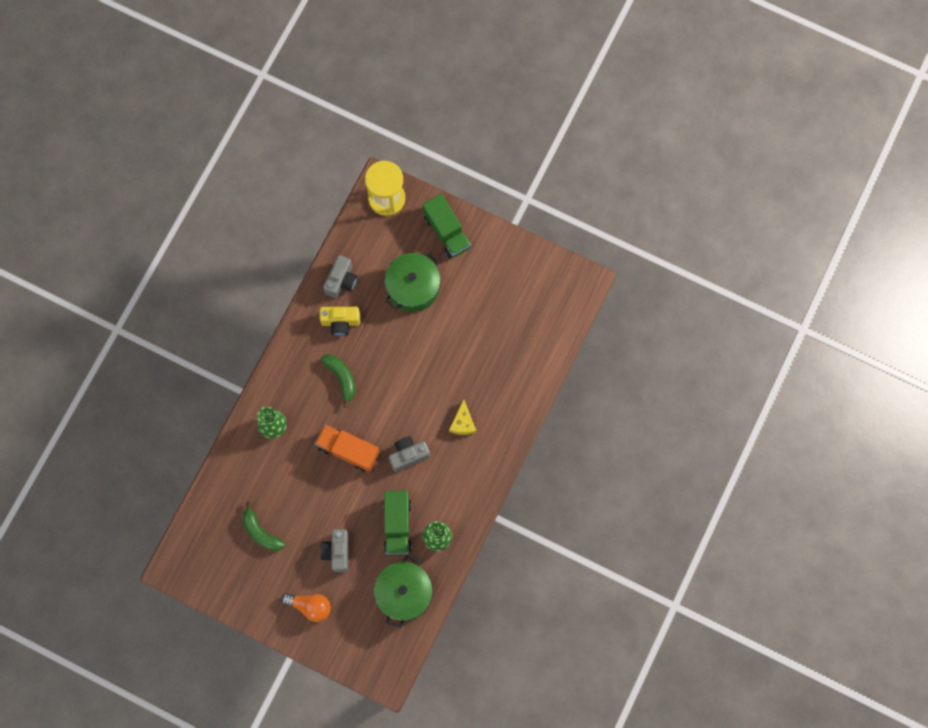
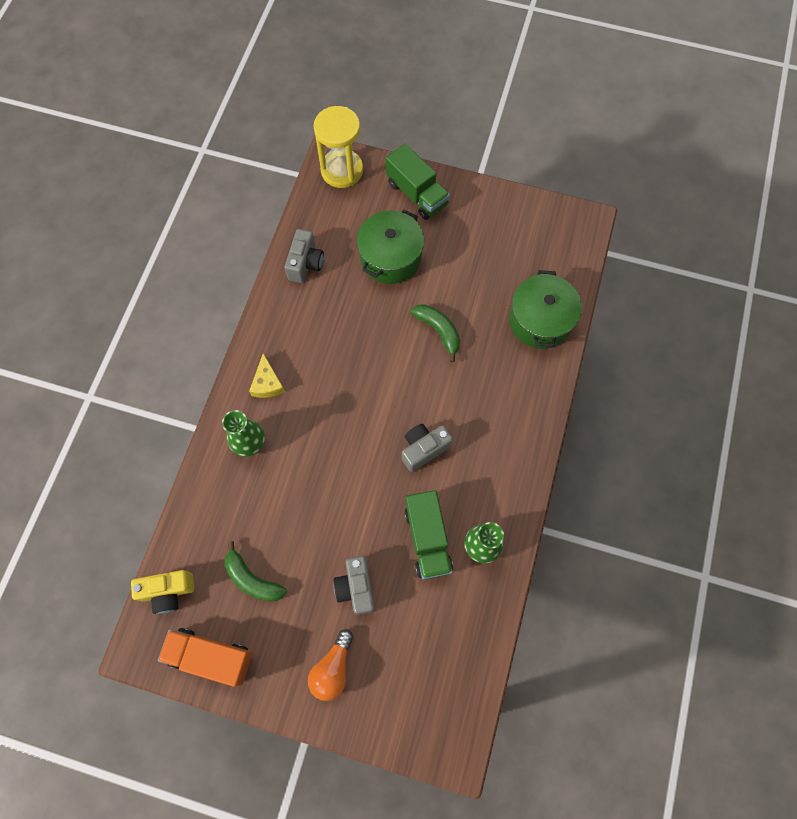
camera: 10 degrees left, 5 degrees down
orange light bulb [281,593,331,622] -> orange light bulb turned 105 degrees clockwise [308,629,354,701]
orange truck [315,424,379,472] -> orange truck moved to [158,628,253,687]
yellow camera [320,307,360,336] -> yellow camera moved to [131,570,194,614]
green banana [321,355,355,408] -> green banana moved to [411,304,460,362]
green pot [374,555,432,628] -> green pot moved to [509,270,582,349]
yellow cheese [449,400,476,435] -> yellow cheese moved to [249,353,285,398]

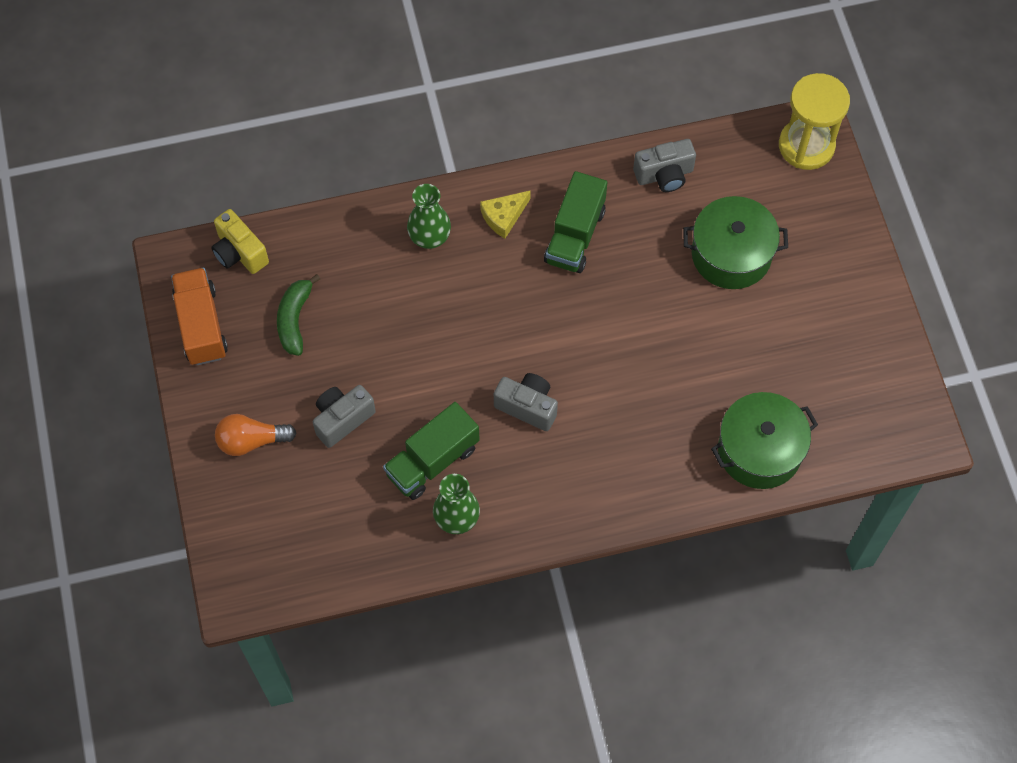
camera: 60 degrees right, 5 degrees down
green truck [386,144,450,220] -> green truck moved to [544,171,607,273]
green banana [411,304,460,362] -> none

